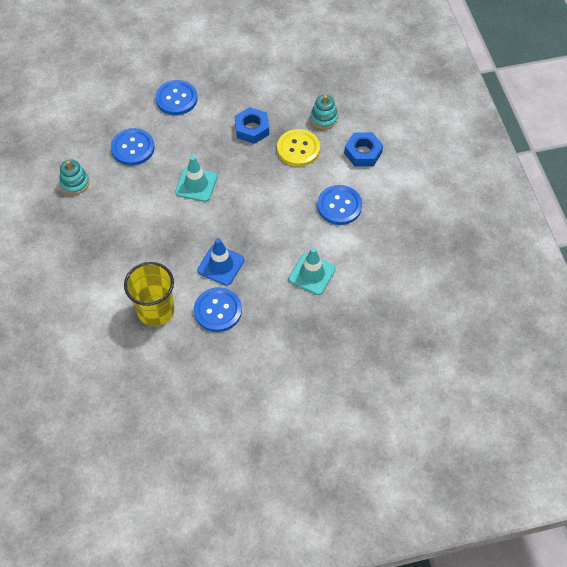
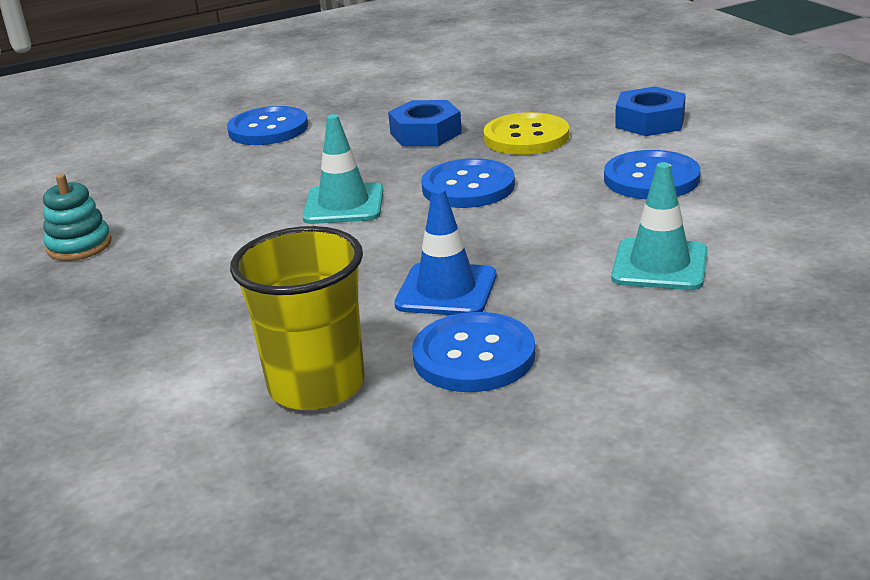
camera: 10 degrees left, 30 degrees down
blue button [111,128,155,166] -> blue button moved to [421,158,515,208]
turquoise stacking toy [310,95,338,129] -> none

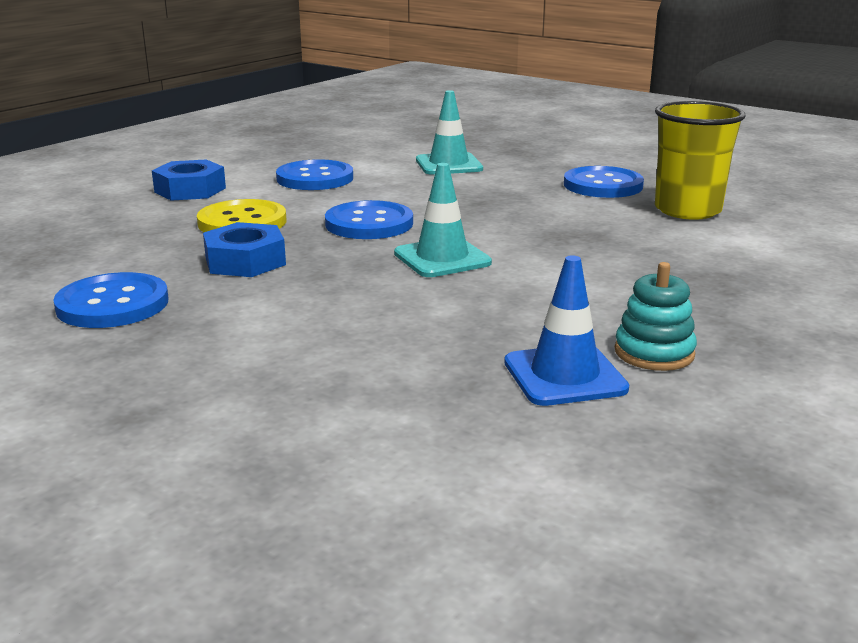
camera: 120 degrees left, 5 degrees down
blue button [227,106,308,145] -> blue button moved to [53,272,169,328]
blue traffic cone [394,188,497,315] -> blue traffic cone moved to [504,256,629,406]

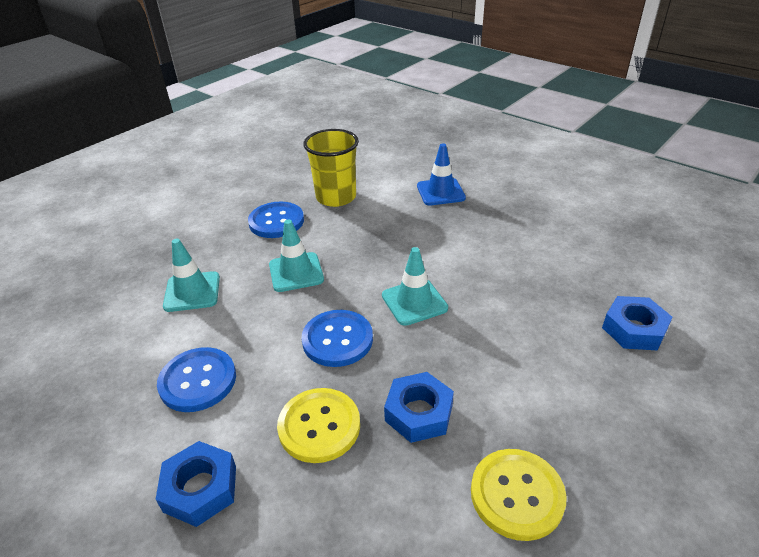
camera: 85 degrees left, 15 degrees up
blue button [53,272,169,328] -> yellow button [471,449,567,541]
blue traffic cone [504,256,629,406] -> blue traffic cone moved to [417,143,466,205]
turquoise stacking toy [615,262,697,371] -> none
none -> turquoise traffic cone [269,219,324,292]
none -> blue nut [602,296,673,350]

